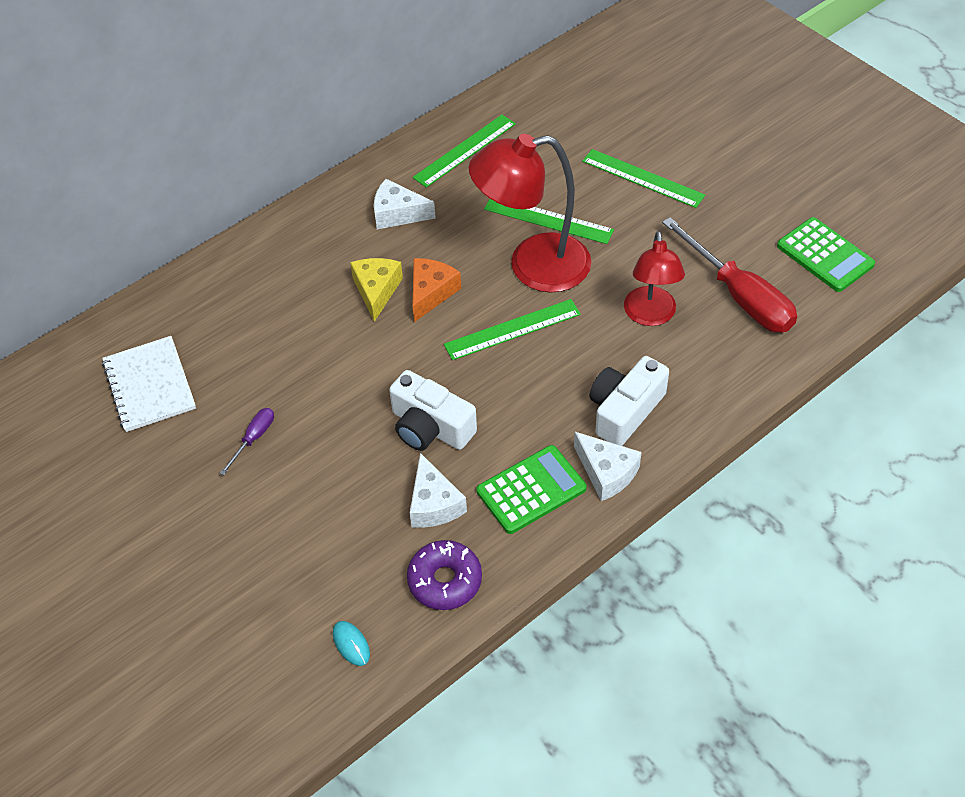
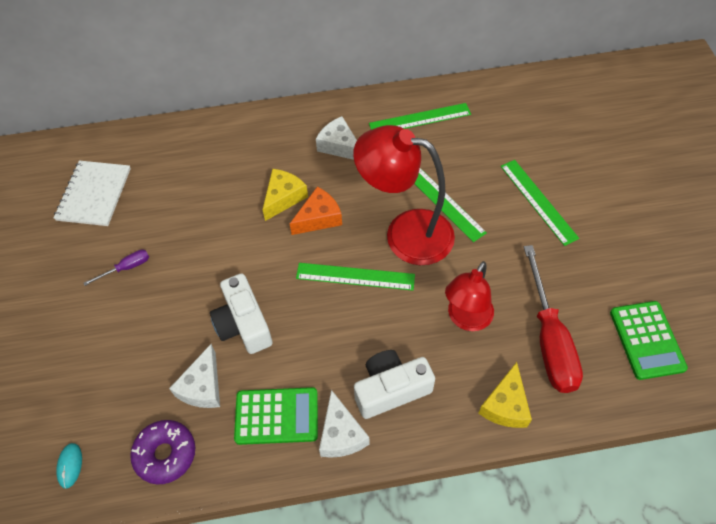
camera: 30 degrees right, 5 degrees up
none -> yellow cheese [478,362,532,428]

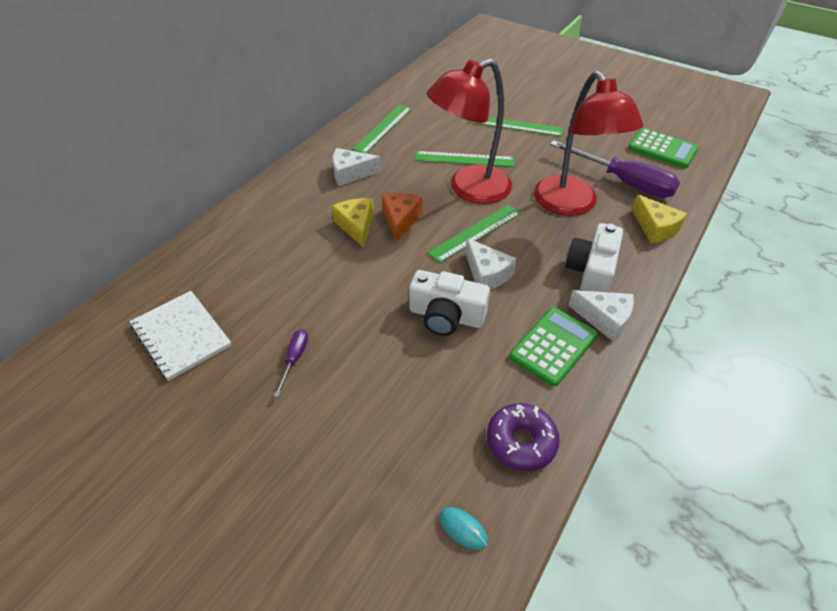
camera: 50 degrees left, 10 degrees down
white cheese [169,344,220,408] -> white cheese moved to [465,238,516,289]
red lamp [445,261,494,331] -> red lamp [534,71,643,216], size x1.58
red screwdriver [524,245,583,393] -> purple screwdriver [550,140,680,198]

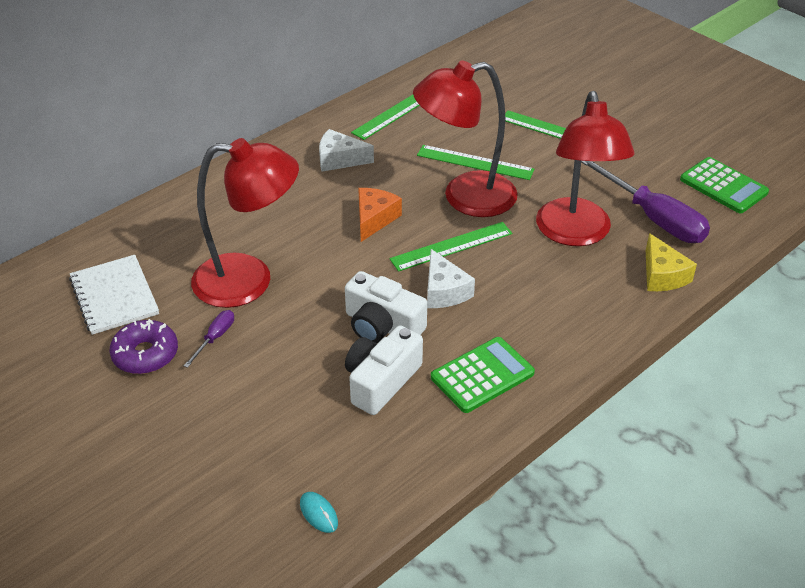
camera: 15 degrees right, 5 degrees down
yellow cheese [332,198,374,248] -> none
purple donut [487,403,560,471] -> purple donut moved to [110,319,178,374]
white camera [565,223,623,292] -> white camera moved to [345,325,423,415]
white cheese [568,290,634,342] -> none
none -> red lamp [191,138,299,308]

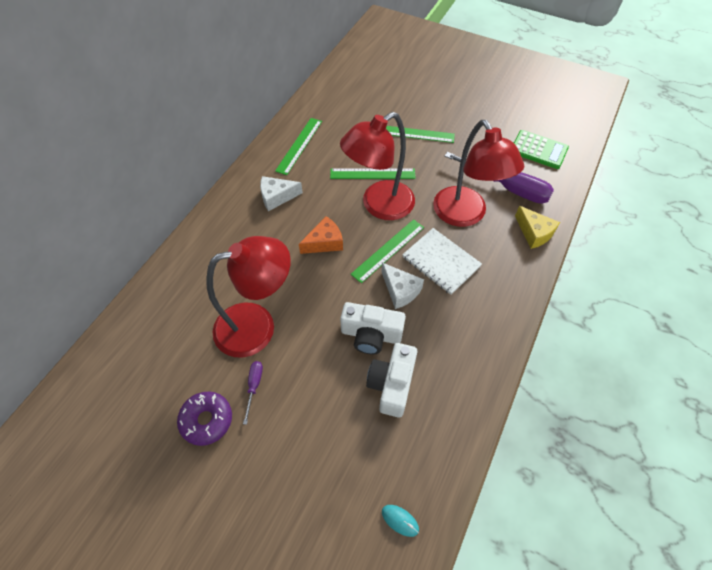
camera: 20 degrees left, 15 degrees up
white notebook [69,255,159,335] -> white notebook moved to [402,228,482,295]
orange cheese [358,188,402,242] -> orange cheese turned 60 degrees clockwise [299,216,343,254]
green calculator [431,337,535,413] -> none

